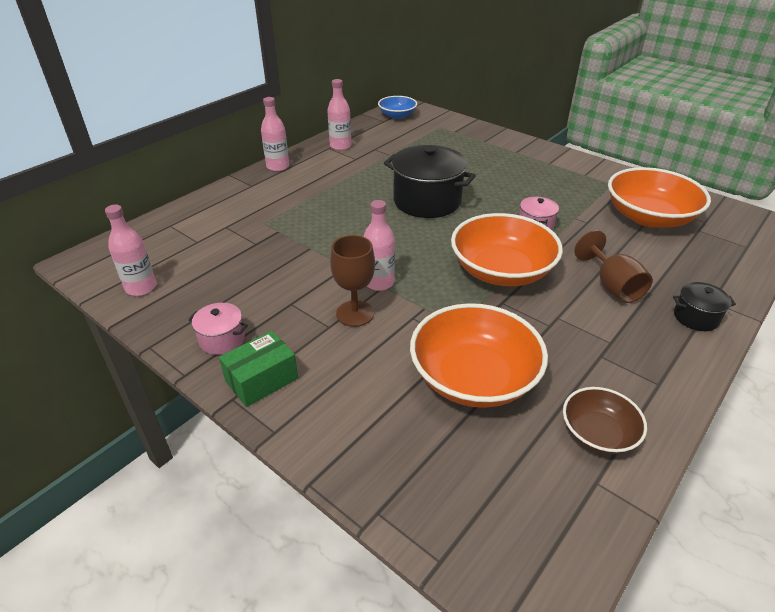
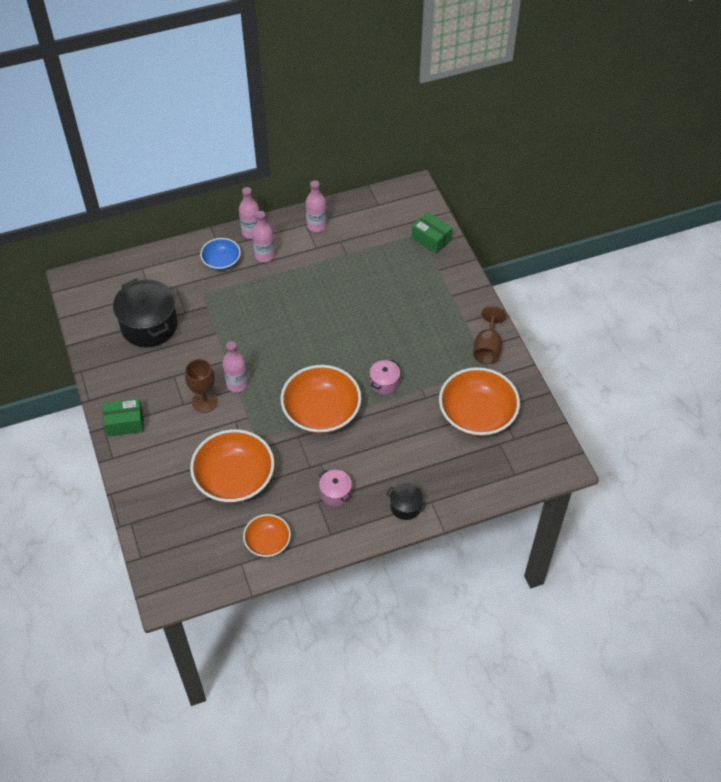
camera: 30 degrees right, 15 degrees up
pink bottle [105,205,157,296] -> pink bottle moved to [252,211,275,262]
pink pot [188,303,248,355] -> pink pot moved to [319,470,352,507]
blue bowl [378,96,417,119] -> blue bowl moved to [200,238,241,270]
black pot [384,145,476,218] -> black pot moved to [113,279,178,347]
brown bowl [563,387,647,454] -> orange bowl [243,514,291,557]
brown goblet [574,230,653,303] -> brown goblet moved to [473,306,506,364]
none -> green box [412,212,452,254]

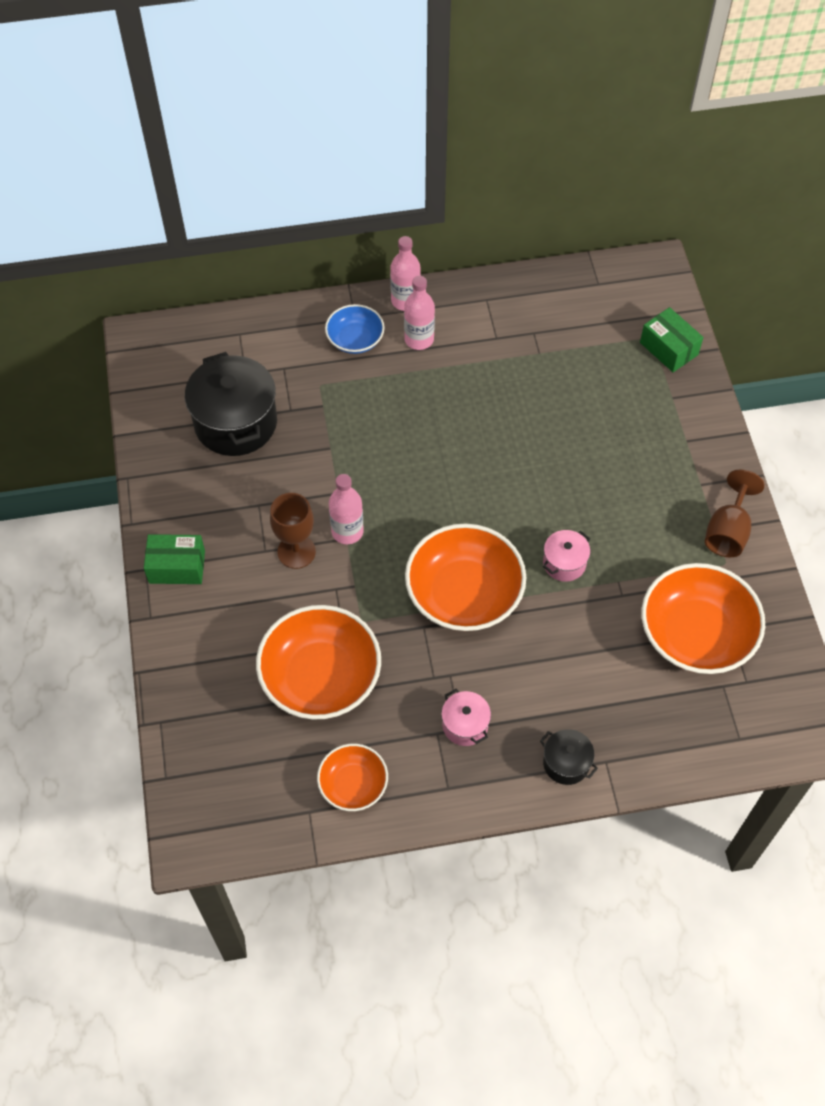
camera: 10 degrees right, 5 degrees up
pink bottle [306,181,327,232] -> none

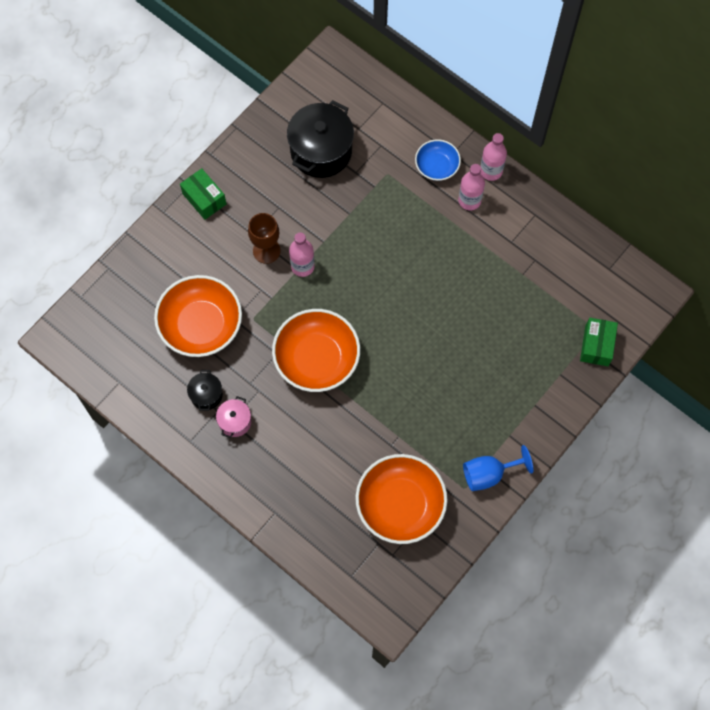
camera: 50 degrees right, 10 degrees up
orange bowl [317,744,388,811] -> none
black pot [540,729,598,785] -> black pot moved to [187,370,223,411]
pink pot [543,530,590,582] -> none
brown goblet [705,470,765,557] -> blue goblet [463,445,533,491]

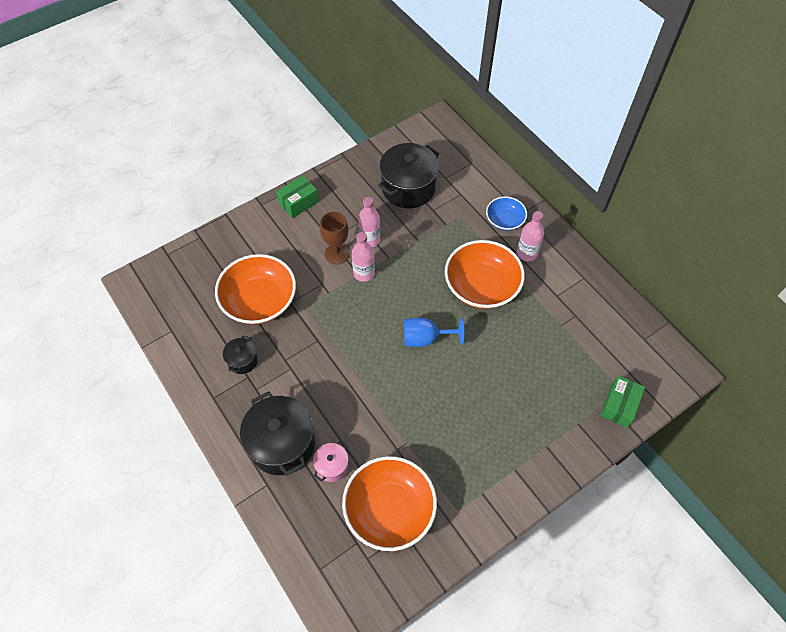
camera: 15 degrees right, 10 degrees down
green box [180,168,226,220] -> green box turned 75 degrees clockwise [276,175,319,218]
pink pot [216,396,251,438] -> pink pot moved to [313,441,349,482]
orange bowl [272,309,360,392] -> orange bowl moved to [445,240,525,309]
blue goblet [463,445,533,491] -> blue goblet moved to [404,318,464,347]
pink bottle [481,133,507,181] -> pink bottle moved to [358,197,380,247]
none -> black pot [240,392,315,476]

